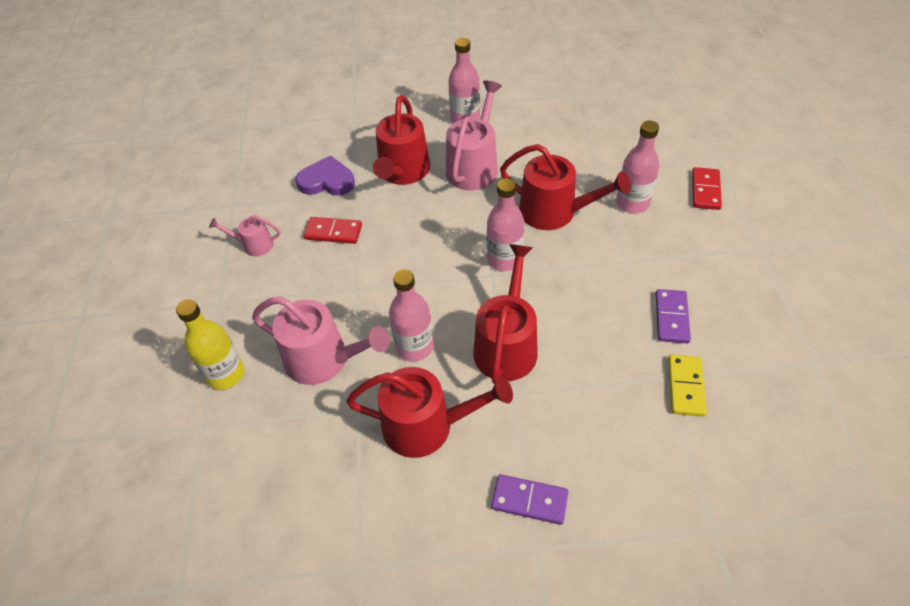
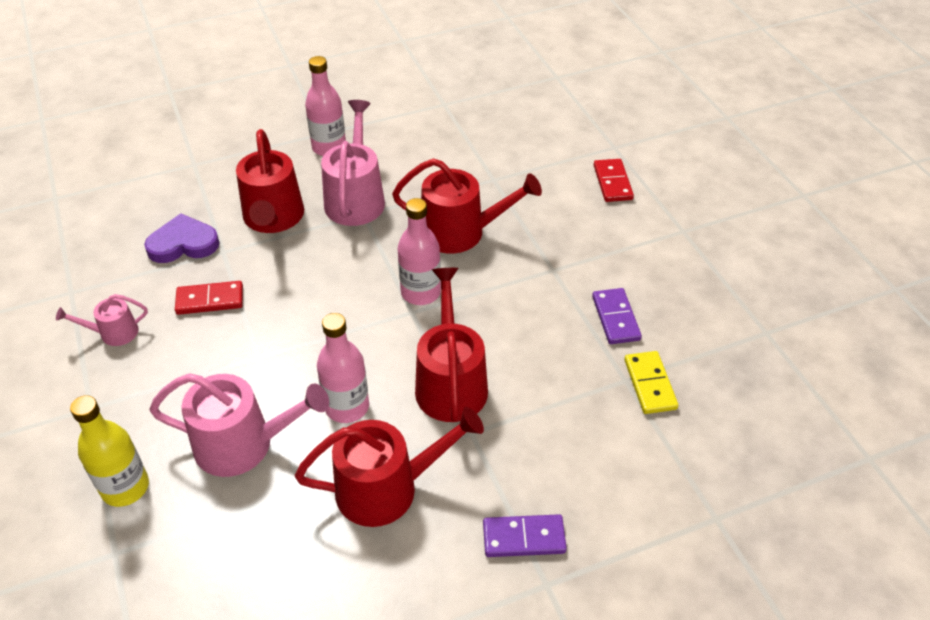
camera: 20 degrees left, 5 degrees down
pink bottle [616,121,659,213] -> none

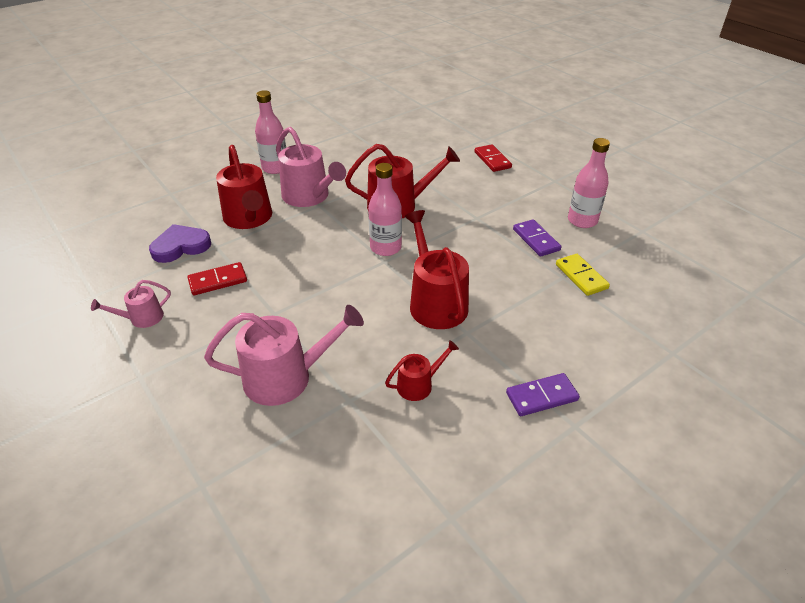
camera: 15 degrees left, 5 degrees down
yellow bottle [70,395,149,507] -> none
red watering can [295,407,484,527] -> red watering can [385,340,459,401], size x0.53
pink bottle [317,313,369,423] -> pink bottle moved to [568,138,610,228]
pink watering can [321,100,385,226] -> pink watering can turned 150 degrees clockwise [276,127,346,207]

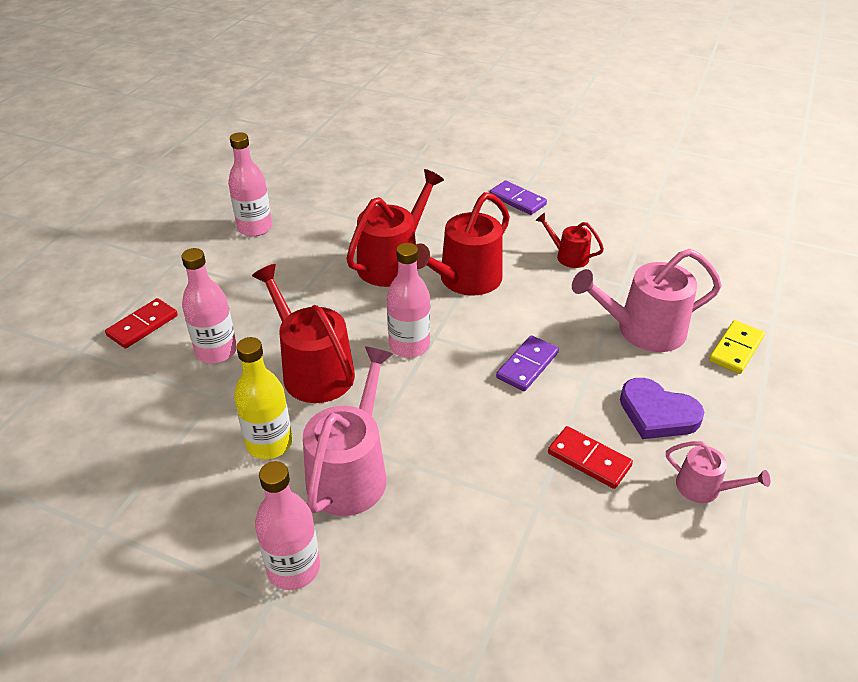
camera: 120 degrees left, 0 degrees up
purple heart [149,224,211,263] -> purple heart moved to [620,378,704,439]
pink watering can [204,305,364,406] -> pink watering can turned 60 degrees counterclockwise [572,249,722,352]
red watering can [216,145,272,229] -> red watering can moved to [346,169,444,287]
purple domino [513,219,561,257] -> purple domino moved to [496,335,559,391]
yellow domino [556,254,610,296] -> yellow domino moved to [709,320,765,374]
none -> pink bottle [181,248,237,363]
none -> yellow bottle [234,337,292,459]

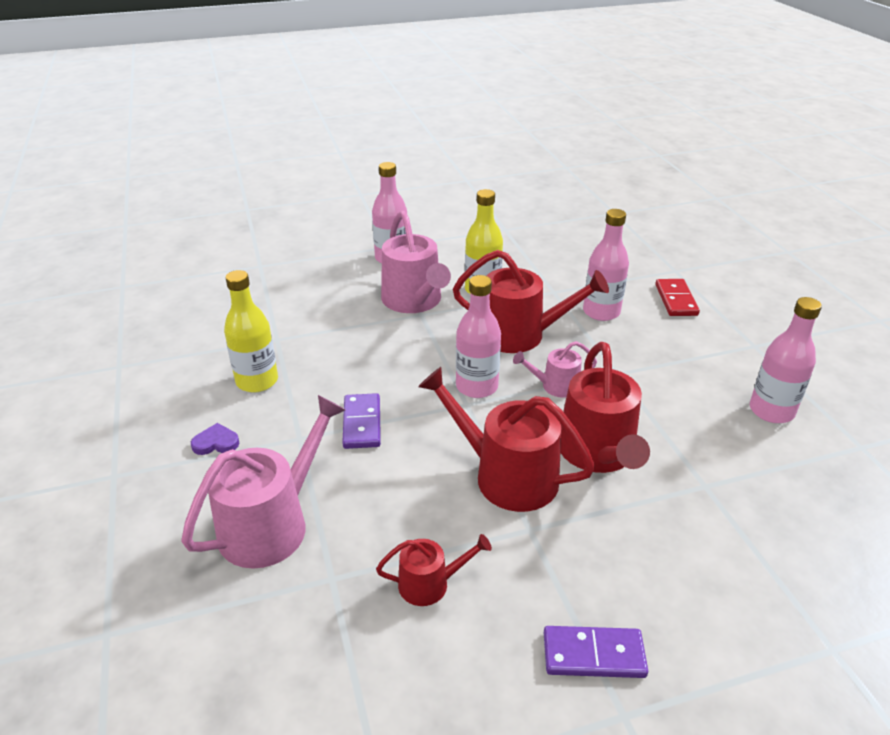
camera: 140 degrees right, 5 degrees down
red watering can [416,192,510,296] -> red watering can turned 60 degrees counterclockwise [418,367,595,512]
red domino [548,426,633,489] -> yellow bottle [224,270,278,392]
purple heart [620,378,704,439] -> purple heart [191,423,240,455], size x0.54
pink watering can [666,441,770,503] -> pink watering can moved to [513,341,597,398]
yellow domino [709,320,765,374] -> none

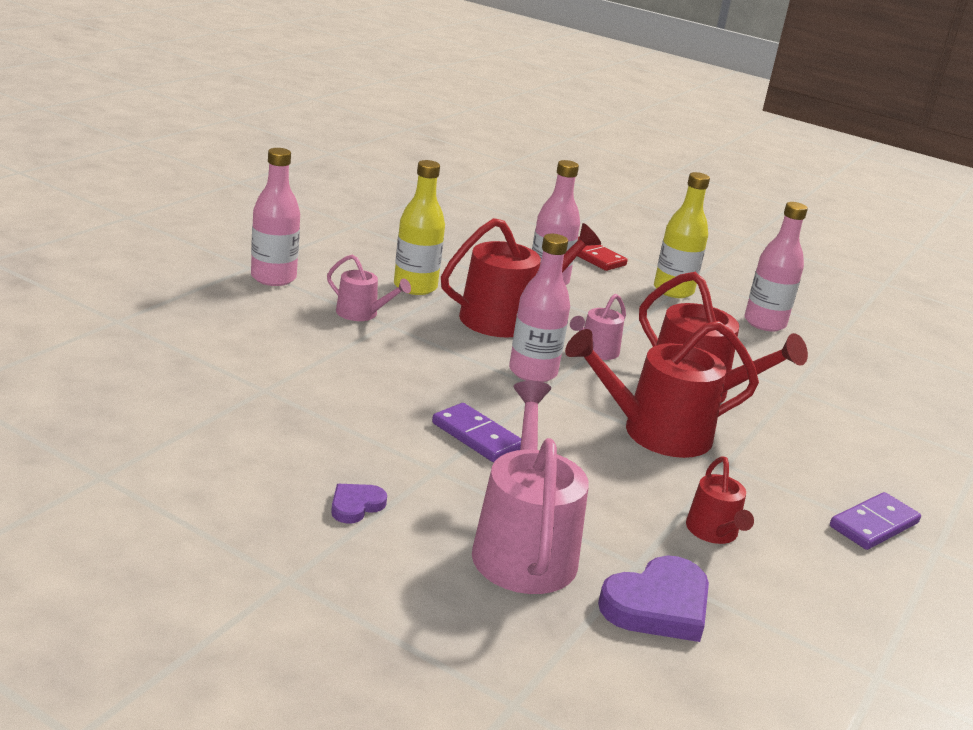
camera: 45 degrees left, 10 degrees down
yellow bottle [224,270,278,392] -> yellow bottle moved to [654,172,710,298]
red watering can [376,534,492,606] -> red watering can turned 135 degrees clockwise [686,456,754,544]
pink watering can [381,211,451,313] -> pink watering can [327,254,411,321], size x0.53
none -> purple heart [598,556,709,642]

